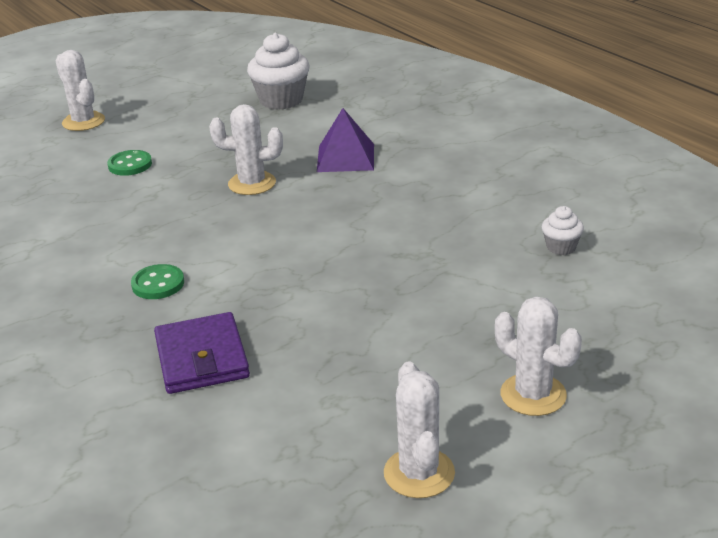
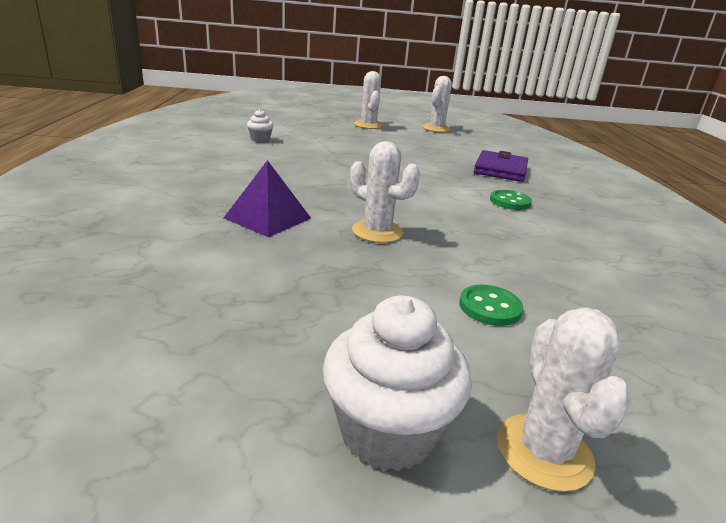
camera: 150 degrees left, 5 degrees down
white cupcake [247,33,310,110] -> white cupcake moved to [323,296,472,471]

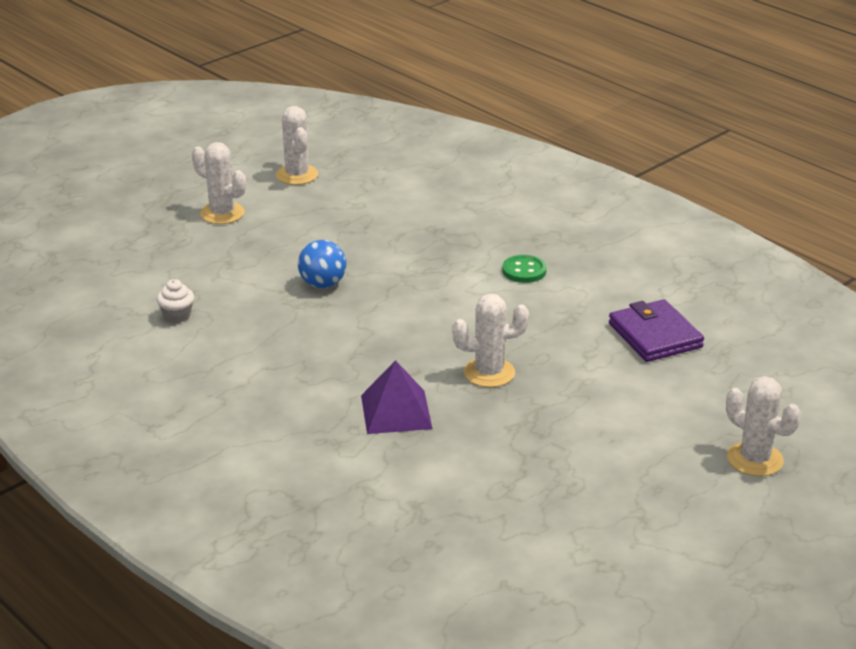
camera: 40 degrees left, 5 degrees up
white cupcake [323,296,472,471] -> none
green button [459,285,523,326] -> none
purple wallet [474,150,528,182] -> purple wallet moved to [609,299,704,362]
none -> blue ball [298,240,346,288]

